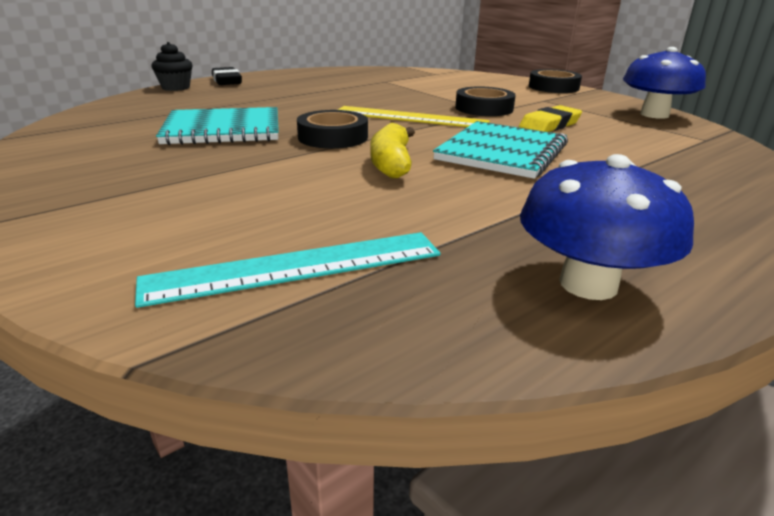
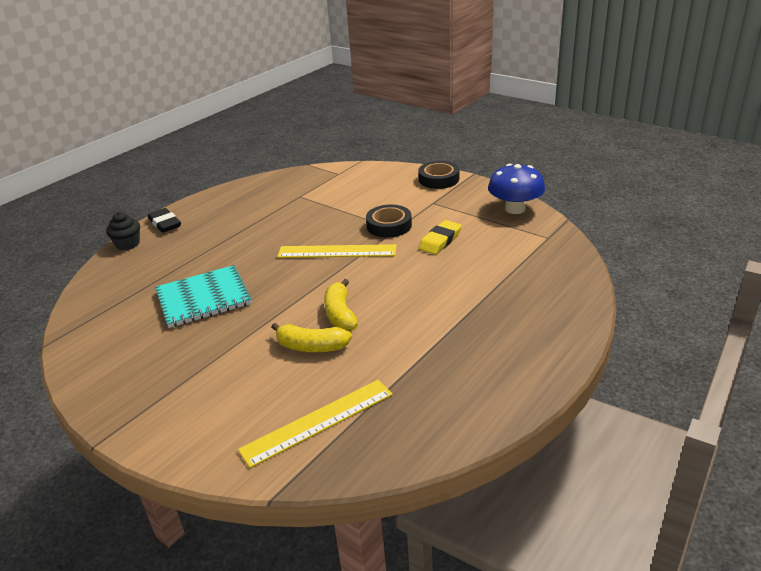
camera: 10 degrees left, 5 degrees up
turquoise ruler [135,232,440,308] -> yellow ruler [238,380,393,468]
black tape [297,110,368,149] -> none
turquoise notebook [433,121,568,179] -> none
blue mushroom [520,154,694,300] -> none
none -> yellow banana [271,323,352,352]

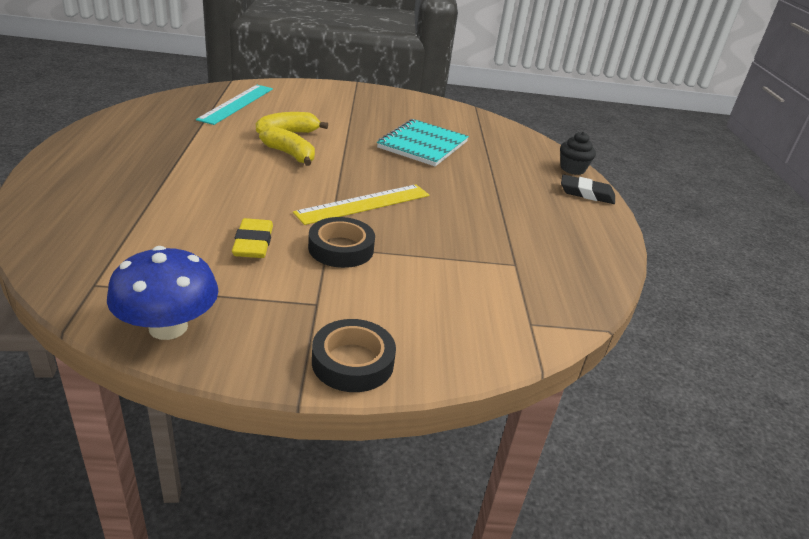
camera: 135 degrees right, 0 degrees up
yellow ruler [238,380,393,468] -> turquoise ruler [196,85,273,125]

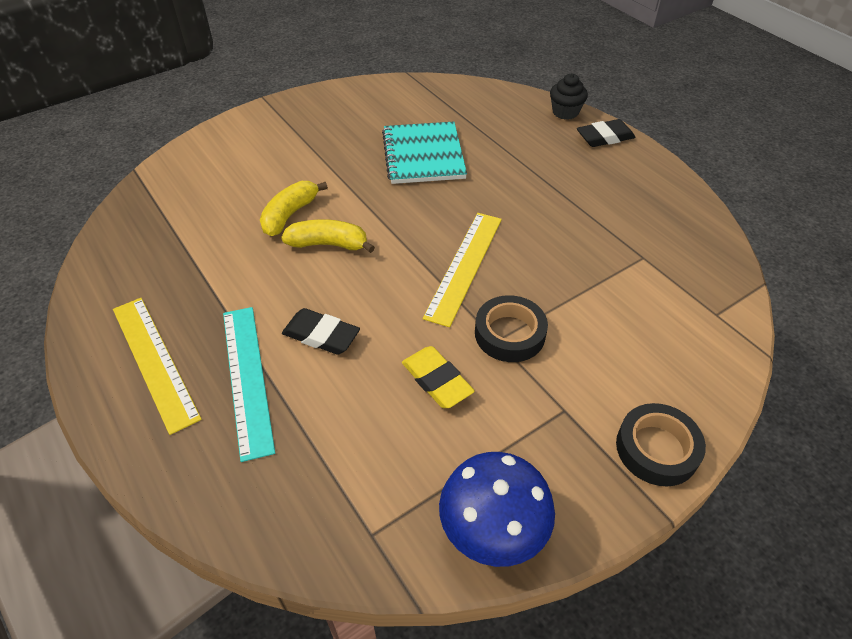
camera: 30 degrees left, 15 degrees up
turquoise ruler [196,85,273,125] -> turquoise ruler moved to [223,307,275,462]
none -> yellow ruler [113,298,202,435]
none -> black eraser [282,308,360,355]

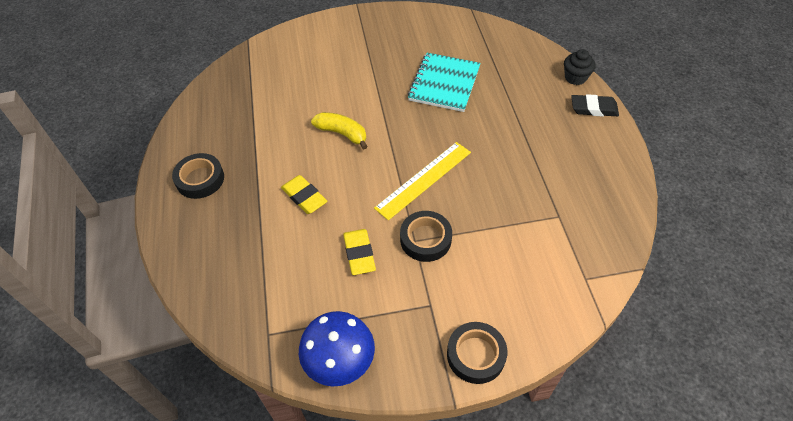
camera: 25 degrees right, 5 degrees up
yellow ruler [113,298,202,435] -> black tape [172,153,224,199]
turquoise ruler [223,307,275,462] -> none
yellow banana [260,181,328,236] -> none
black eraser [282,308,360,355] -> yellow eraser [281,175,327,214]

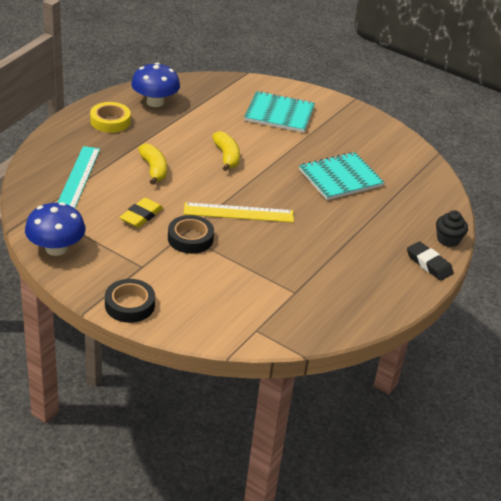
camera: 40 degrees right, 15 degrees down
black tape [172,153,224,199] -> yellow tape [90,102,131,133]
yellow eraser [281,175,327,214] -> yellow banana [138,144,167,185]
none -> turquoise ruler [57,146,100,208]
none -> blue mushroom [131,62,180,107]
none -> turquoise notebook [244,91,315,133]

